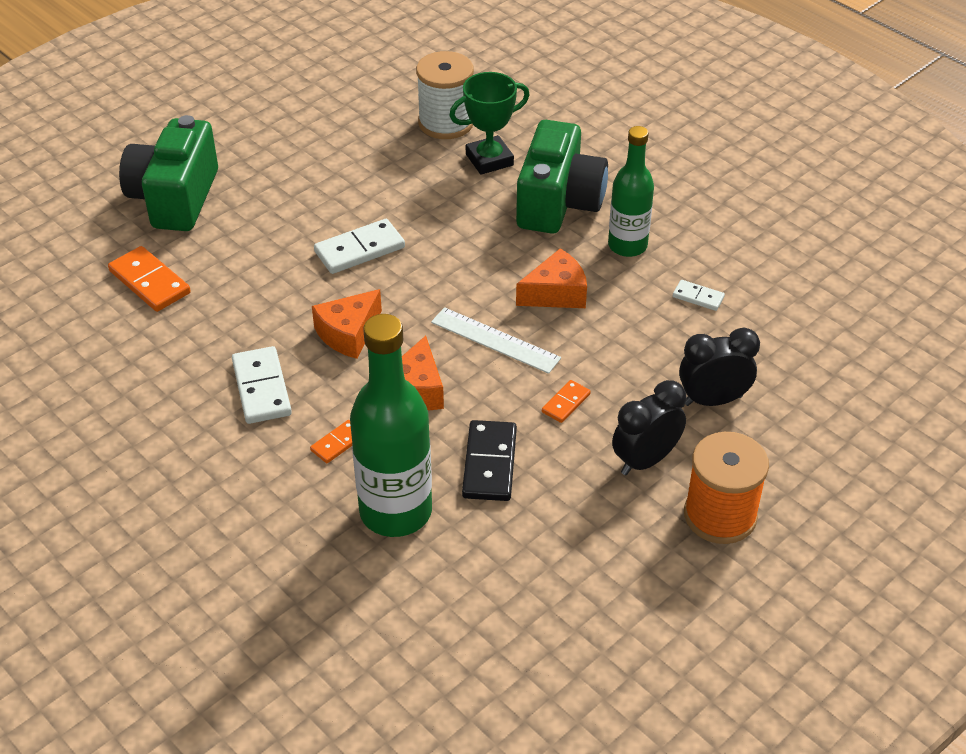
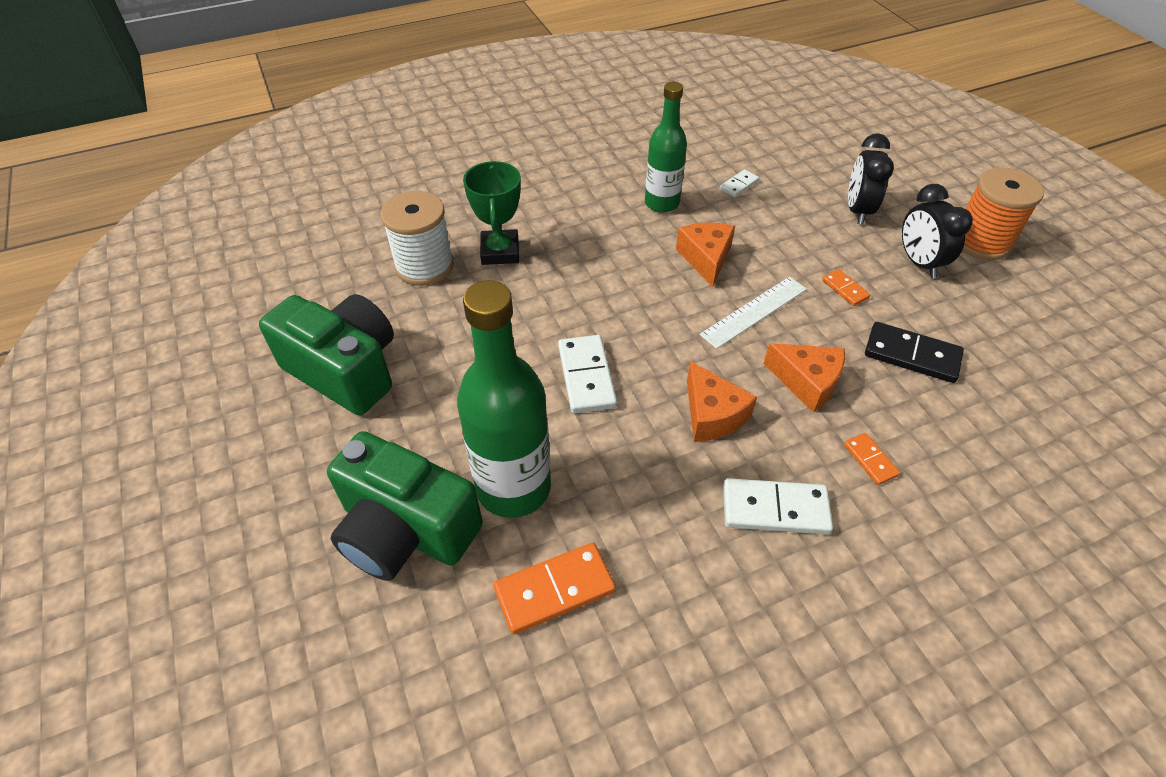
camera: 70 degrees left, 5 degrees up
green bottle [350,314,432,537] -> green bottle moved to [457,280,551,518]
green camera [516,120,608,234] -> green camera moved to [259,294,394,415]

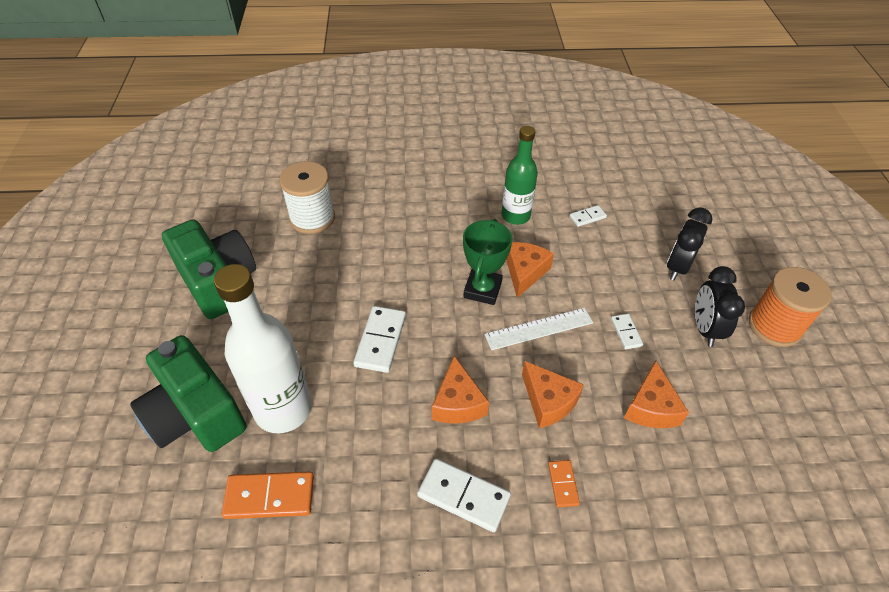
camera: 20 degrees right, 0 degrees up
green bottle [457,280,551,518] -> white bottle [214,264,312,433]
green trophy [463,161,521,265] -> green trophy moved to [463,219,512,305]
orange domino [822,269,871,306] -> white domino [611,314,644,349]
black domino [865,322,964,383] -> orange cheese [624,360,689,428]

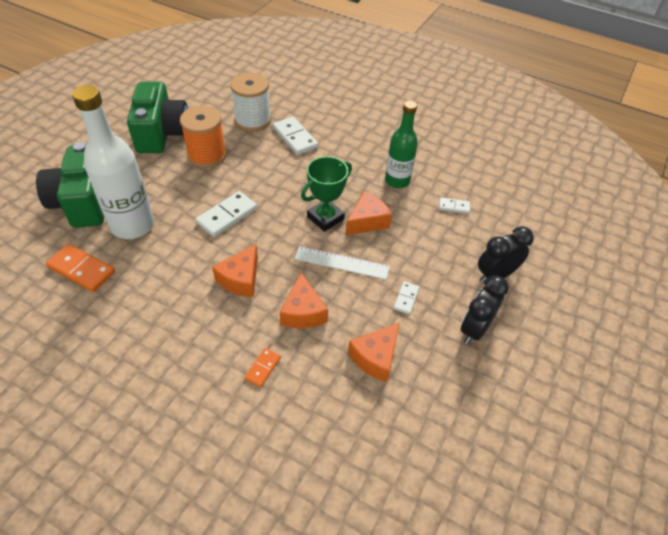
camera: 30 degrees right, 0 degrees up
white domino [417,458,511,532] -> white domino moved to [273,117,318,155]
orange spool [749,267,832,347] -> orange spool moved to [180,106,226,168]

